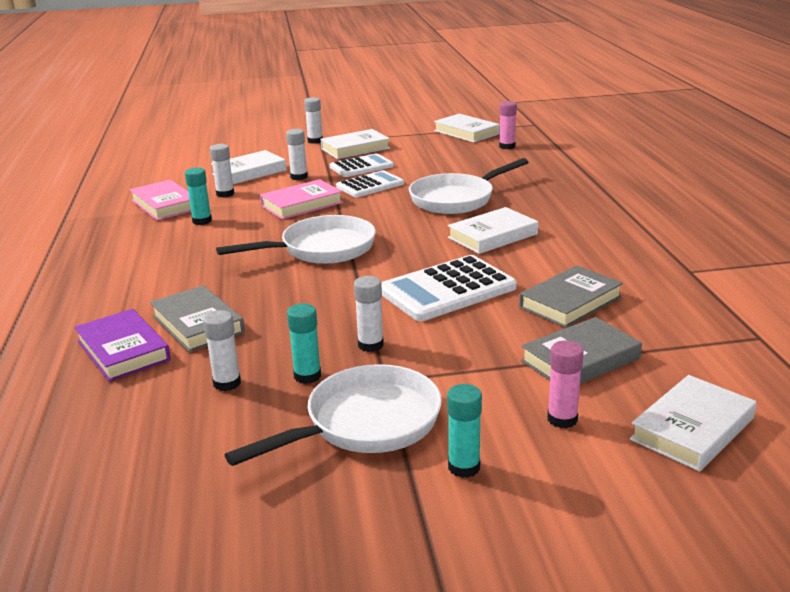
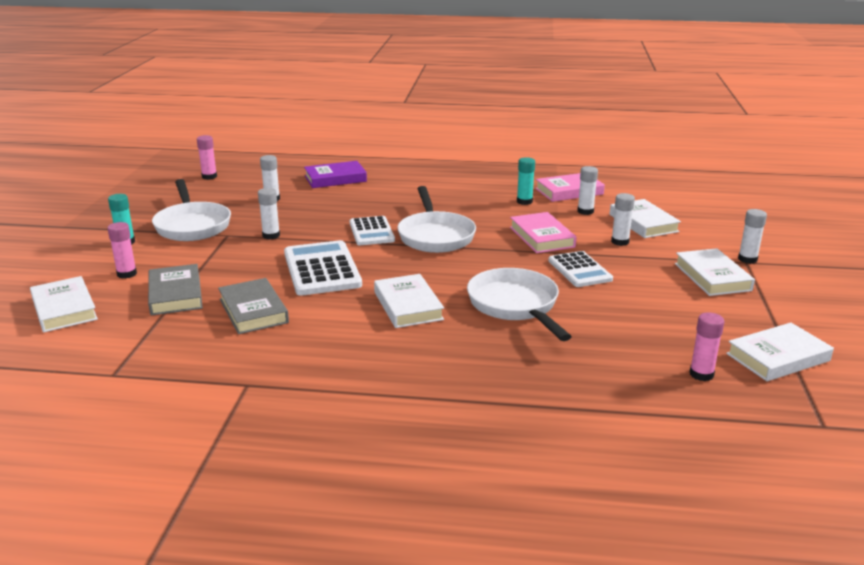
camera: 105 degrees right, 0 degrees up
grey book [150,285,245,352] -> none
turquoise glue stick [287,304,321,384] -> none
white calculator [330,153,394,177] -> white calculator moved to [350,216,395,245]
none -> pink glue stick [197,135,217,180]

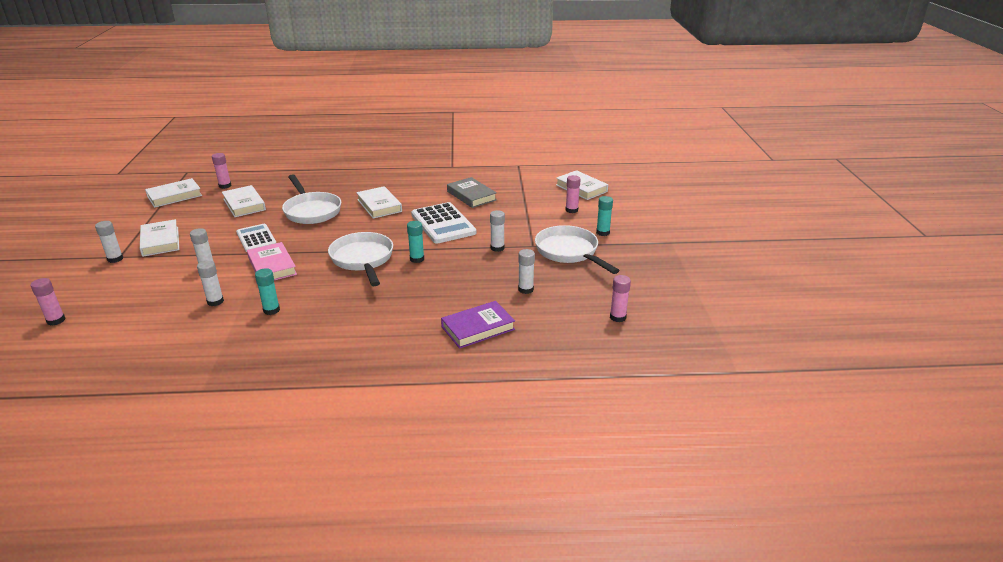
camera: 170 degrees right, 5 degrees up
grey book [148,264,203,316] -> none
white calculator [350,216,395,245] -> turquoise glue stick [407,221,424,263]
pink book [535,173,605,202] -> none
white book [610,199,681,238] -> white book moved to [222,185,266,217]
none -> pink glue stick [30,278,65,325]

